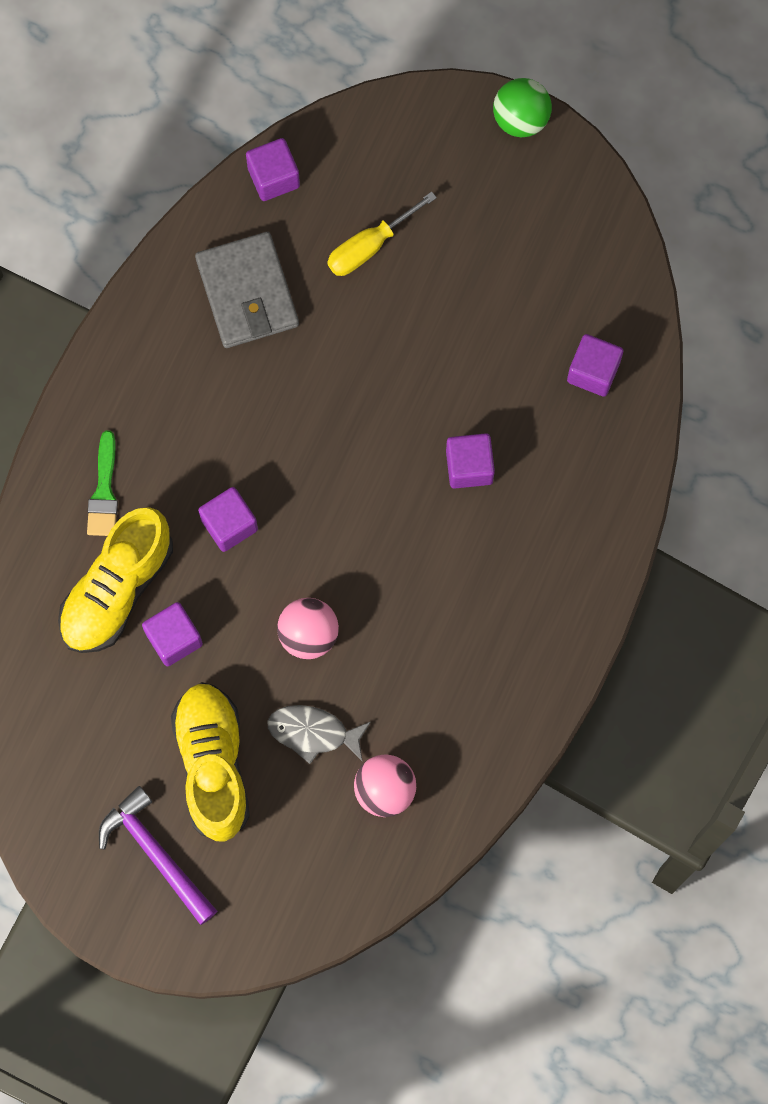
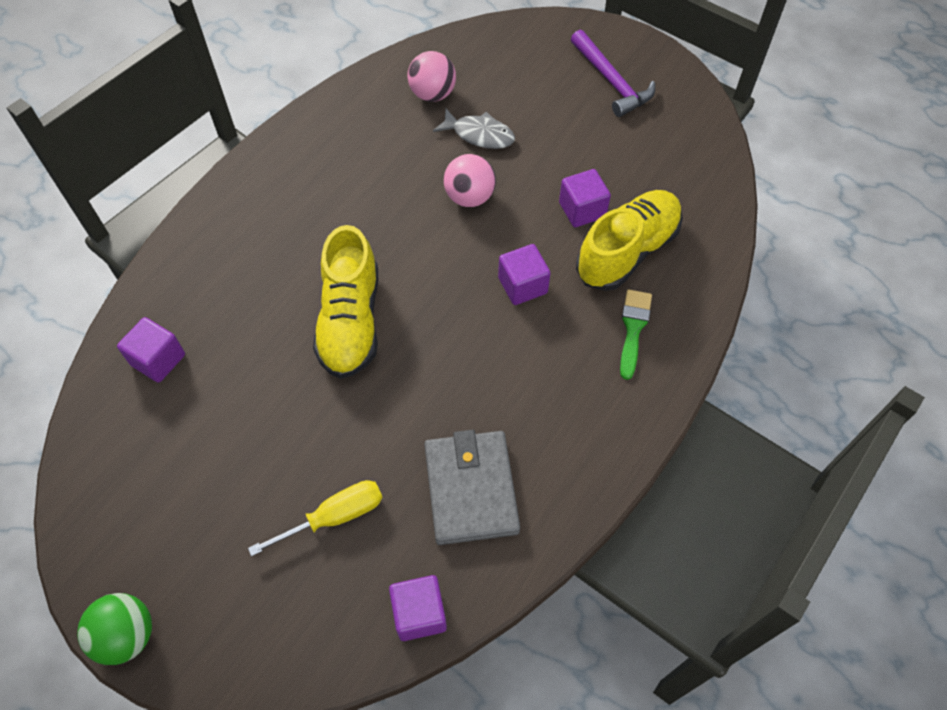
camera: 170 degrees left, 15 degrees down
yellow shoe [171,682,250,842] -> yellow shoe moved to [313,225,378,379]
purple cube [446,433,495,489] -> none

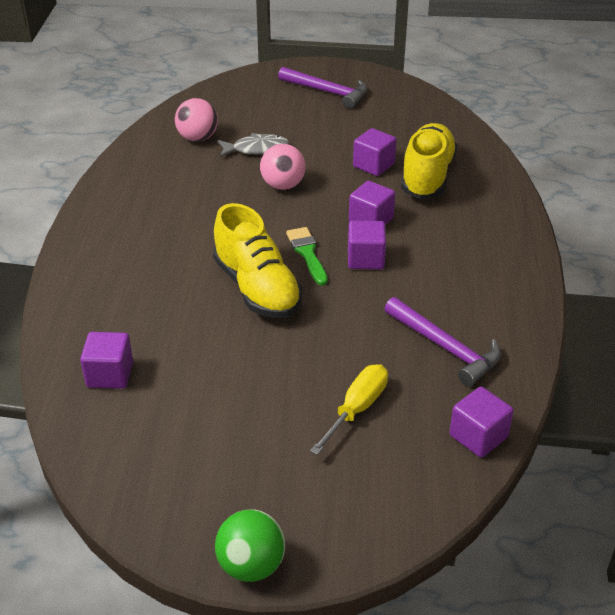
camera: 30 degrees left, 20 degrees down
grey wallet [424,430,520,545] -> purple hammer [384,297,501,387]
green brush [620,290,652,380] -> green brush moved to [286,227,328,286]
none -> purple cube [348,221,386,269]

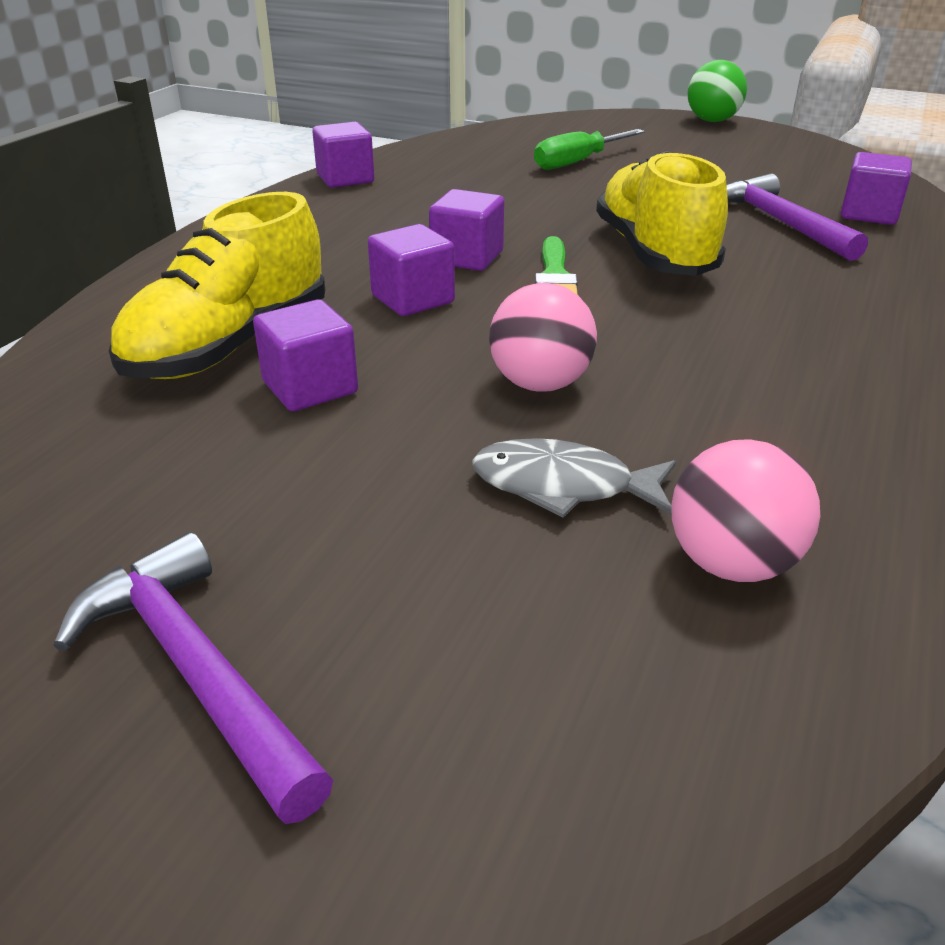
camera: 160 degrees left, 5 degrees down
yellow screwdriver [310,364,388,455] -> green screwdriver [534,129,645,170]
purple hammer [384,297,501,387] -> purple hammer moved to [726,173,868,261]
purple cube [449,387,514,458] -> purple cube moved to [312,122,374,188]

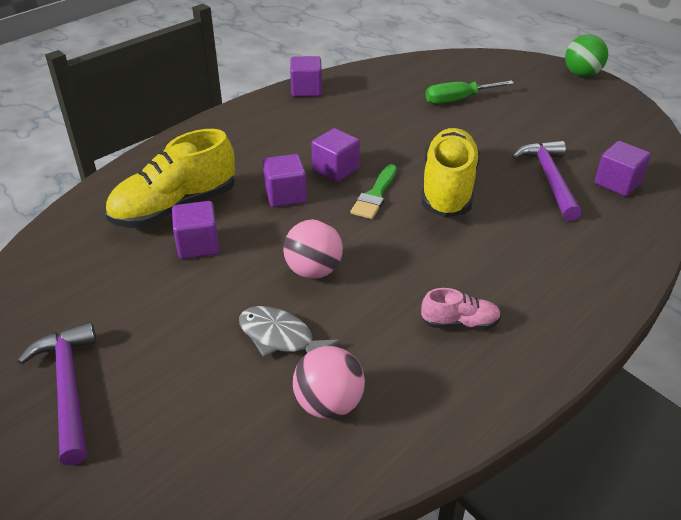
camera: 20 degrees right, 5 degrees up
none -> pink shoe [421,288,501,329]

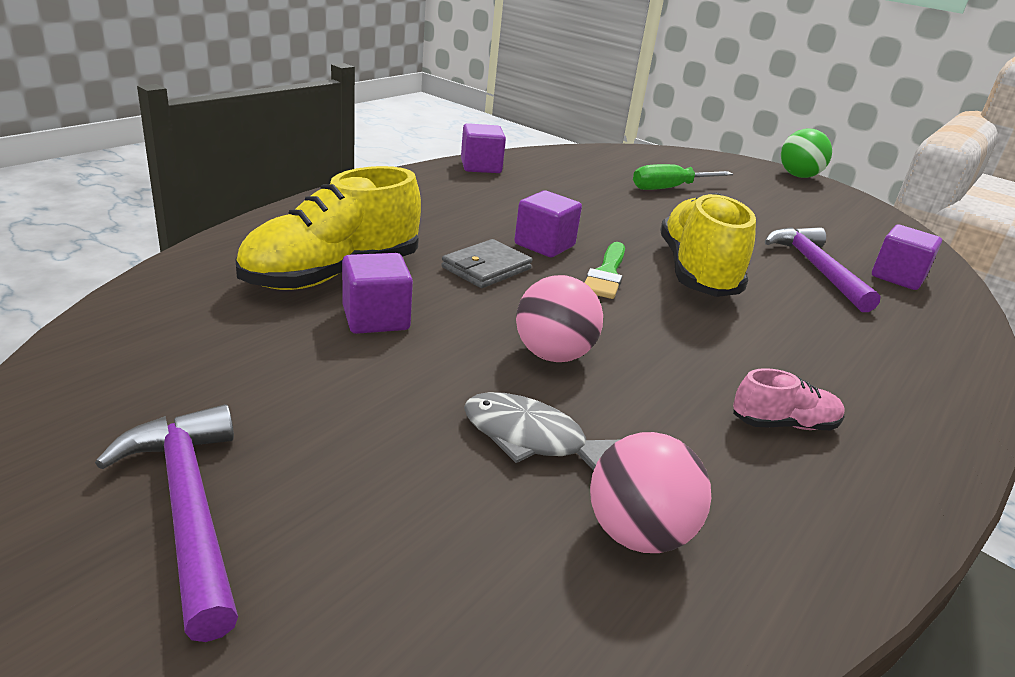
camera: 10 degrees left, 10 degrees down
purple cube [263,154,307,207] -> grey wallet [441,239,532,288]

